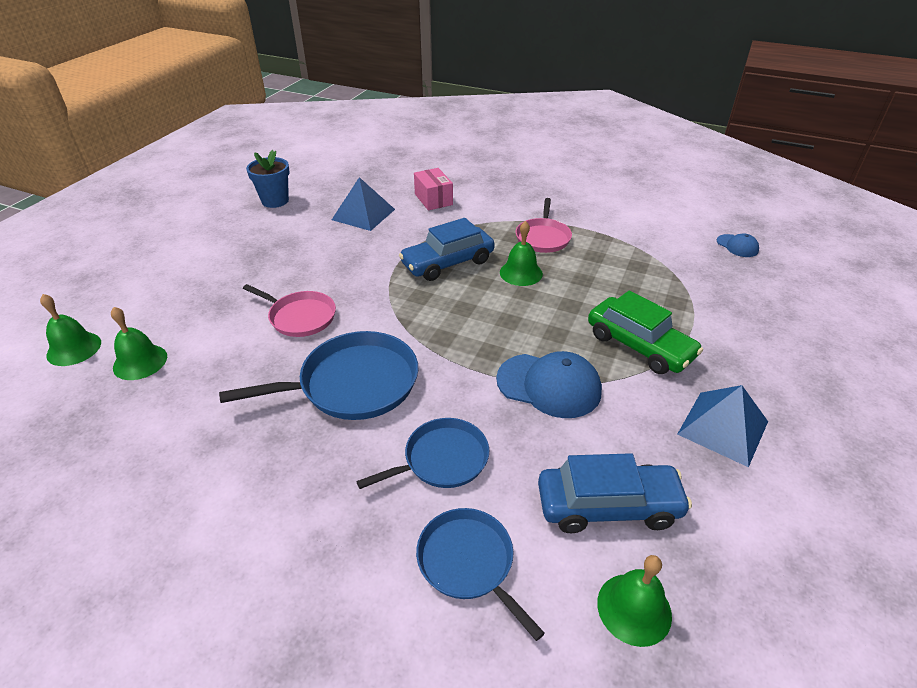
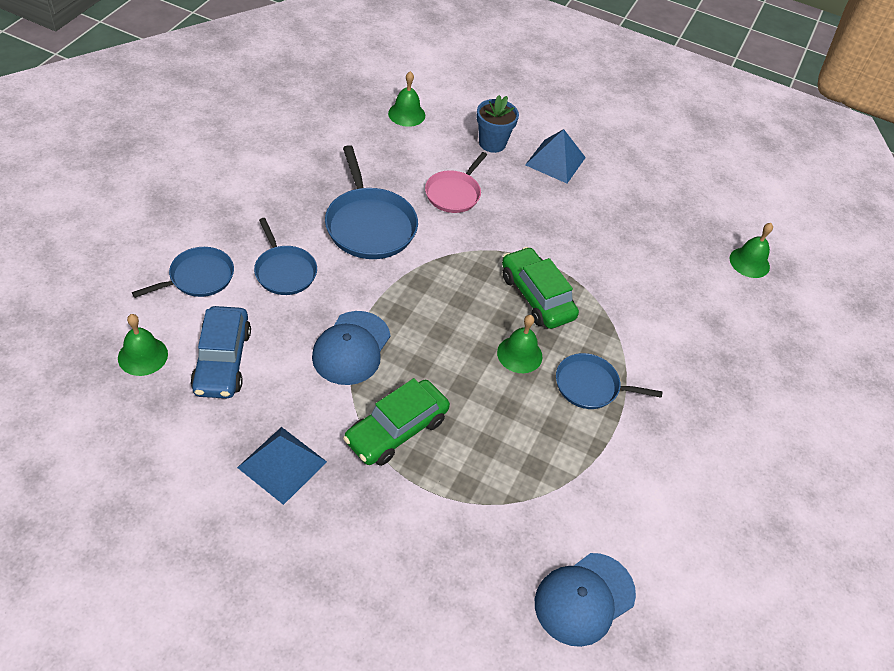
camera: 85 degrees right, 10 degrees up
green bell [40,294,101,366] -> green bell moved to [729,223,773,278]
blue flower pot [246,150,290,208] -> blue flower pot moved to [477,95,519,153]
blue pyramid [332,177,395,231] -> blue pyramid moved to [525,129,586,183]
blue car [399,218,495,281] -> green car [502,247,579,329]
pink box [414,168,453,210] -> none
pink pan [516,198,572,253] -> blue pan [556,353,662,409]
blue cap [717,233,759,257] -> blue cap [535,553,636,647], size x1.92

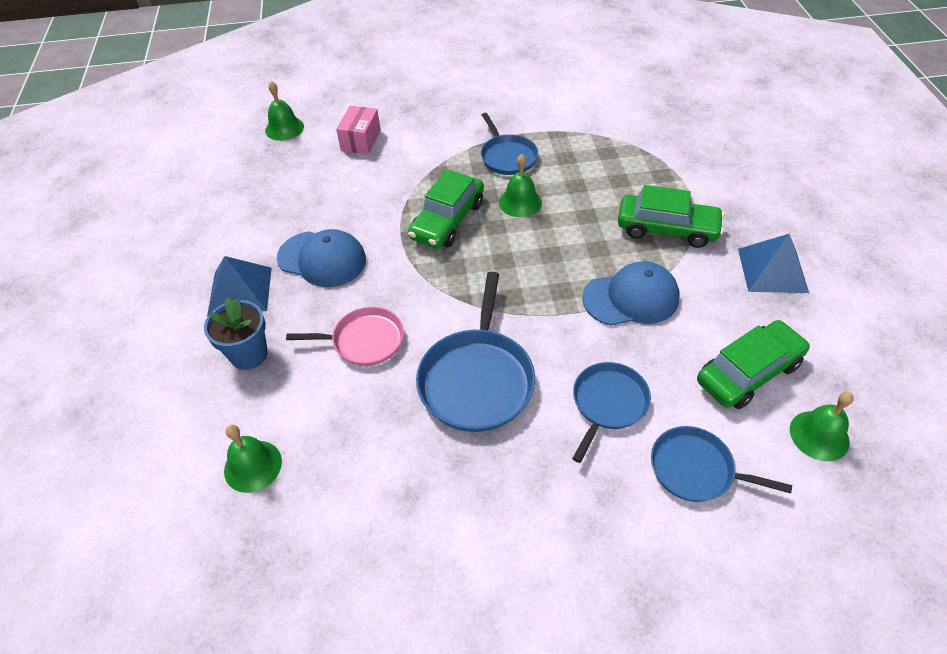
camera: 115 degrees left, 0 degrees up
blue car [190,306,251,398] -> green car [697,320,810,409]
blue pan [325,145,418,259] -> blue pan turned 150 degrees clockwise [416,271,535,432]
blue cap [535,553,636,647] -> blue cap moved to [277,229,366,287]
none -> pink box [336,106,381,154]

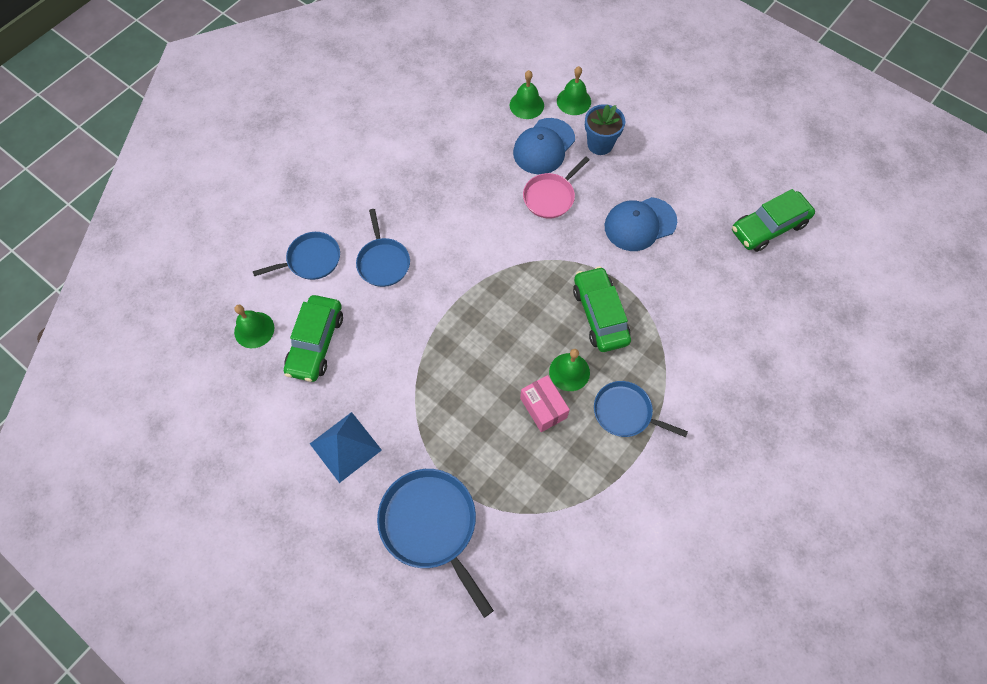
camera: 135 degrees right, 15 degrees up
blue pyramid [207,256,272,317] -> none
green bell [265,81,304,141] -> green bell moved to [557,66,591,115]
pink box [336,106,381,154] -> pink box moved to [520,375,570,432]
blue pan [416,271,535,432] -> blue pan moved to [377,469,494,618]
blue cap [582,261,680,326] -> blue cap moved to [513,118,575,174]
green car [618,185,724,248] -> green car moved to [732,189,815,252]

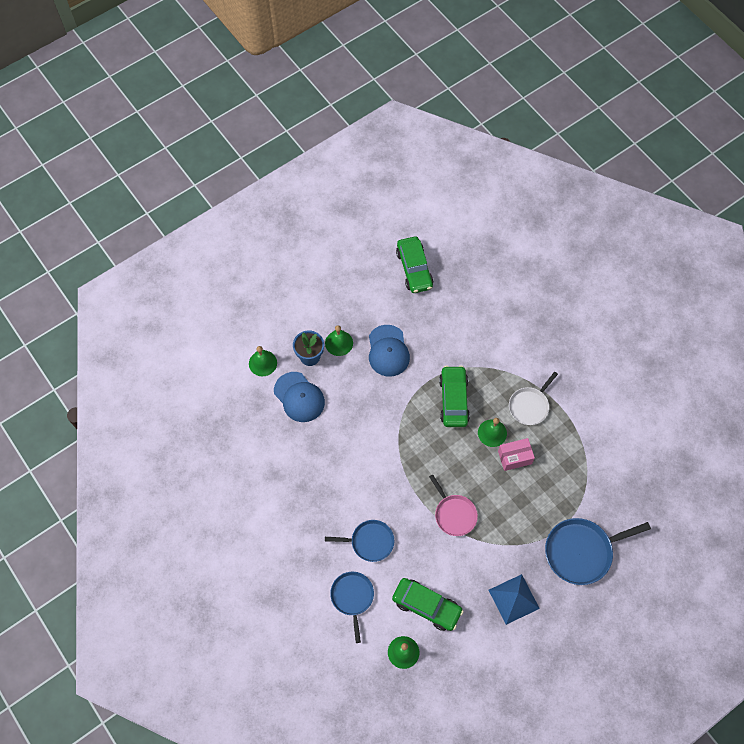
camera: 75 degrees left, 0 degrees up
green bell [510,70,544,119] -> green bell moved to [325,325,353,356]
pink pan [523,157,590,218] -> pink pan moved to [429,474,478,536]
green car [573,266,631,352] -> green car turned 90 degrees clockwise [439,366,470,427]
blue pan [594,381,688,437] -> white pan [509,372,558,425]

